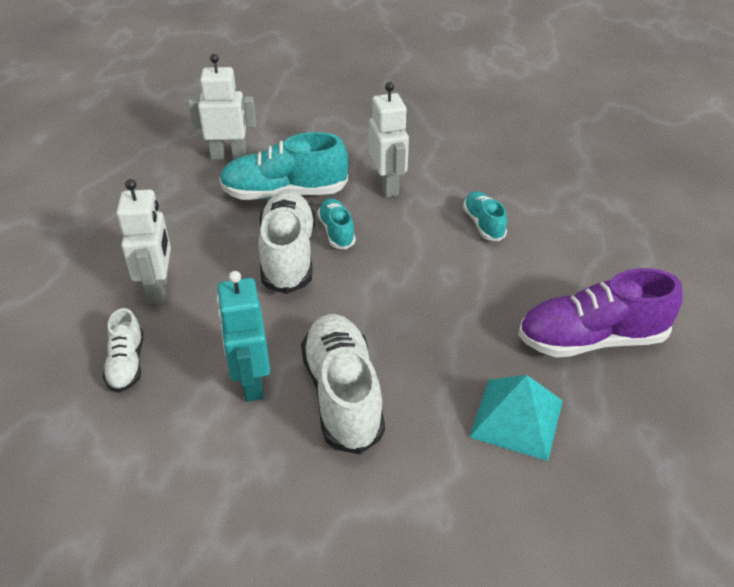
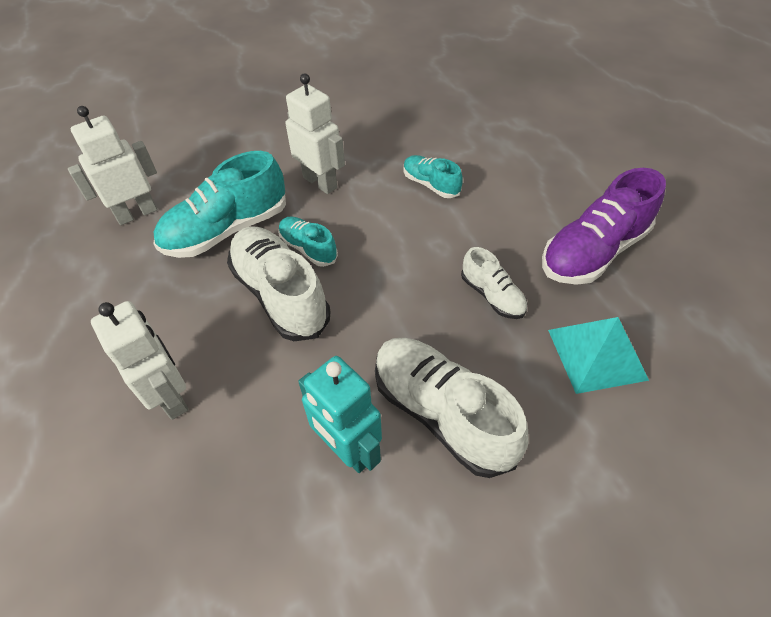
camera: 30 degrees left, 10 degrees up
white shoe [103,308,143,393] -> white shoe moved to [461,247,527,319]

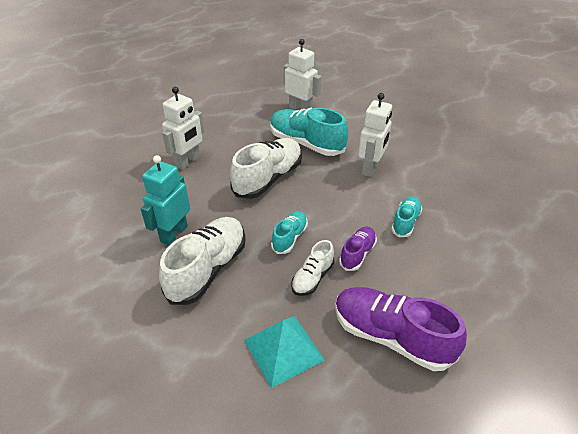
camera: 70 degrees right, 10 degrees down
turquoise shoe [278,216,338,267] -> turquoise shoe moved to [271,211,308,254]
none -> purple shoe [339,227,377,271]

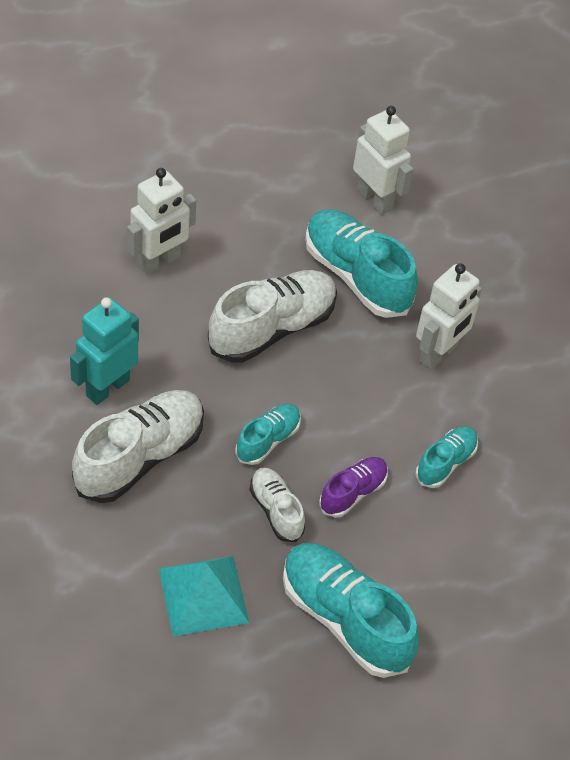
camera: 10 degrees right, 10 degrees up
white shoe [291,240,334,296] -> white shoe turned 105 degrees clockwise [249,467,305,542]
purple shoe [335,287,467,371] -> turquoise shoe [283,543,419,678]

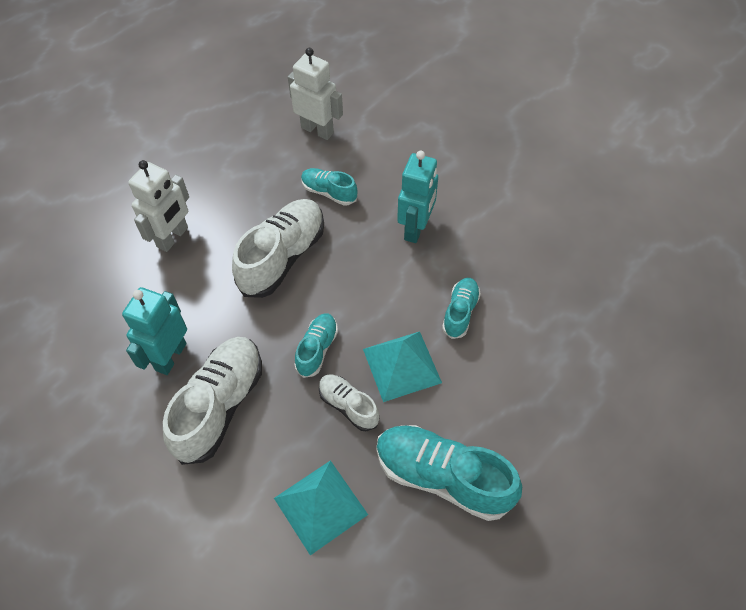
camera: 15 degrees left, 5 degrees up
turquoise shoe [305,209,418,318] -> turquoise shoe [301,168,358,206], size x0.54
purple shoe [319,457,388,518] -> turquoise pyramid [363,331,442,402]
white robot [416,263,482,370] -> turquoise robot [397,151,438,243]

